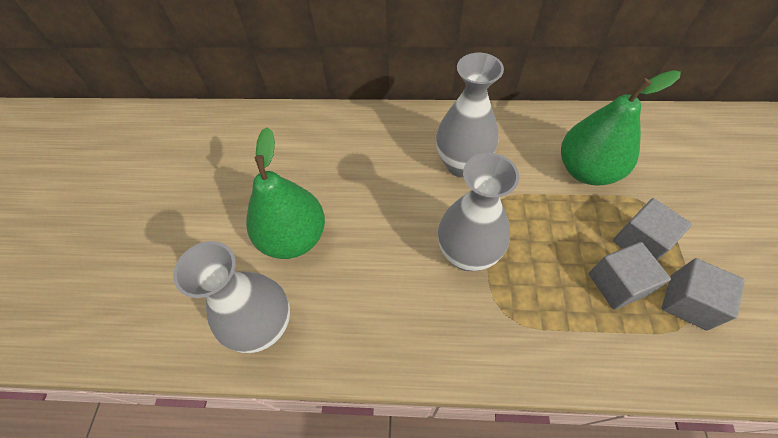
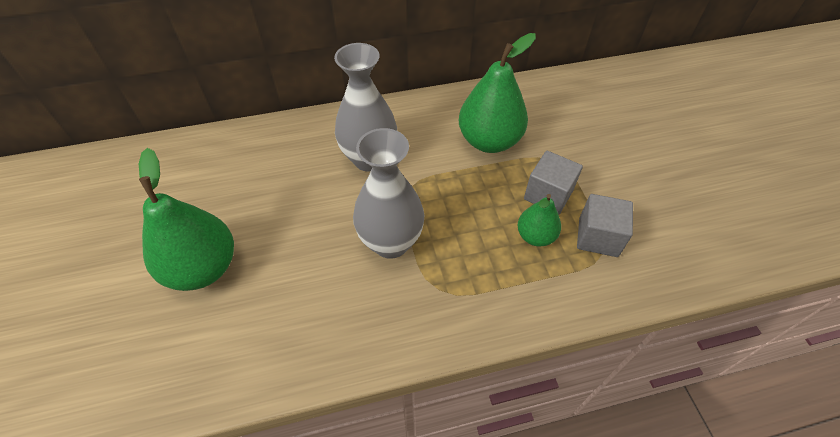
camera: 20 degrees left, 5 degrees down
grey vase [173,241,290,353] -> none
grey cube [589,242,671,310] -> green pear [517,194,561,247]

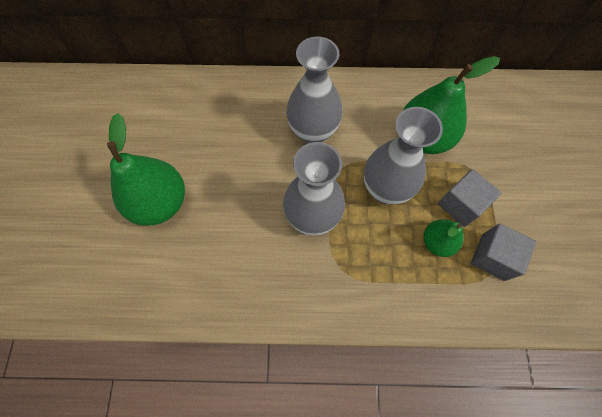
camera: 15 degrees right, 15 degrees up
none -> grey vase [364,107,443,204]

